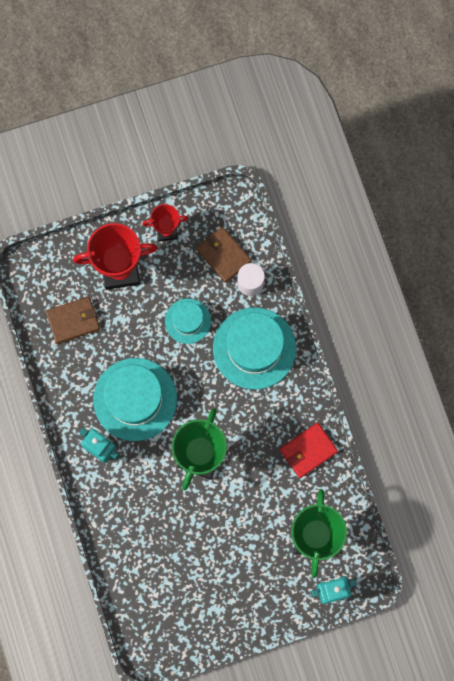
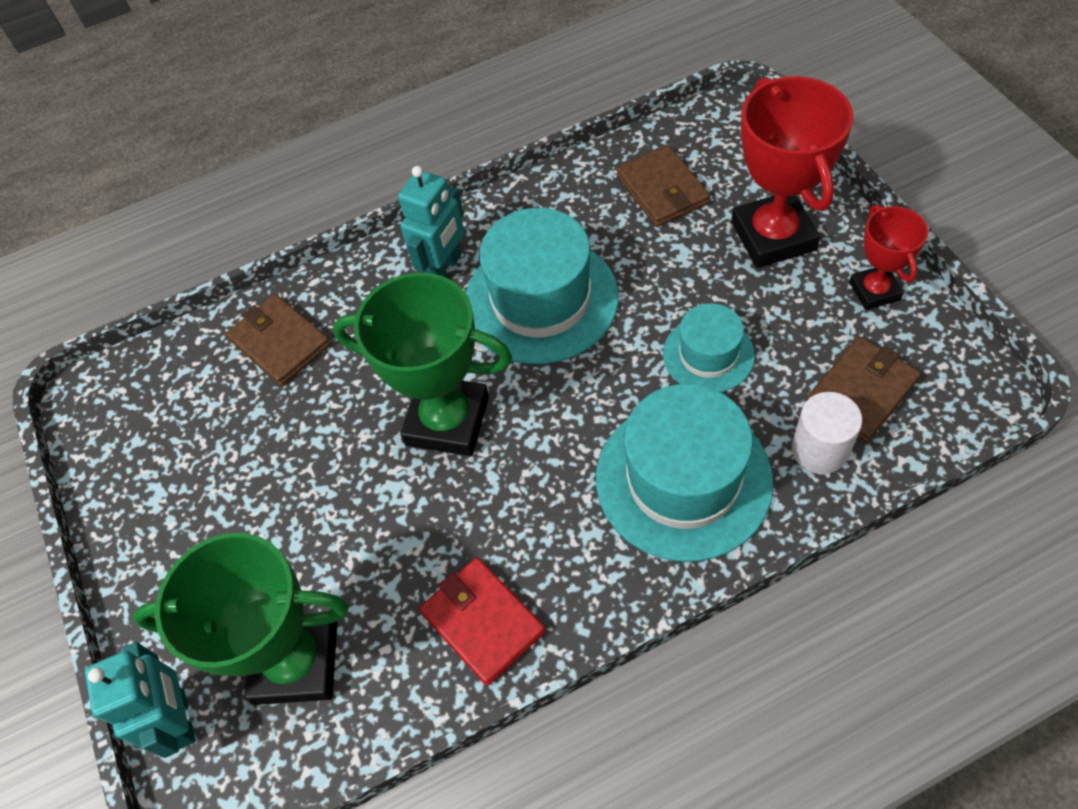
camera: 90 degrees right, 20 degrees down
none -> brown wallet [226,294,331,386]

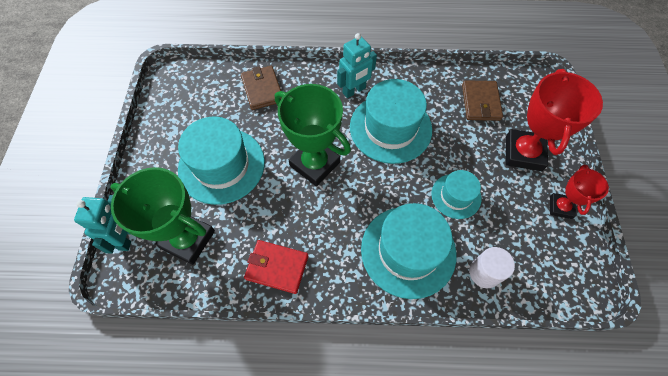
camera: 20 degrees right, 5 degrees up
red wallet [419,557,546,686] -> red wallet turned 60 degrees counterclockwise [244,240,308,294]
brown wallet [806,337,921,442] -> none
none -> turquoise hat [178,116,265,205]

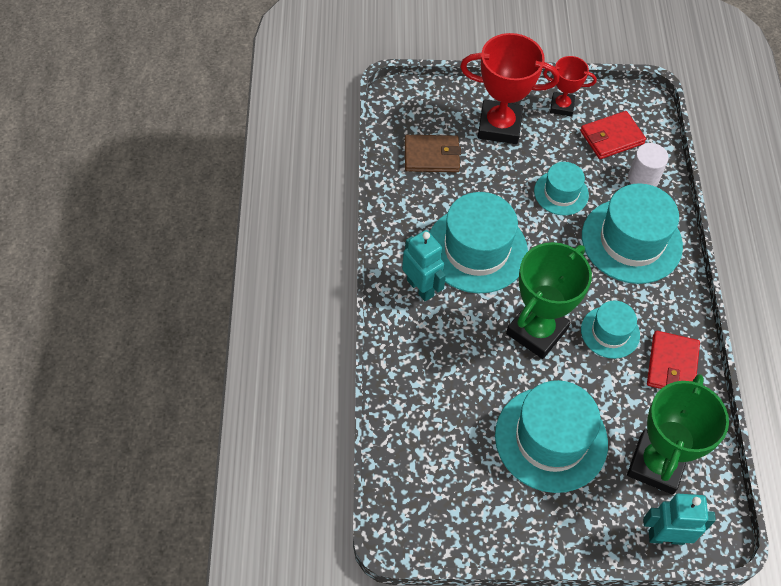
camera: 95 degrees left, 5 degrees down
brown wallet [241,66,282,110] -> none
none -> red wallet [580,111,646,159]
none -> turquoise hat [581,301,640,359]

